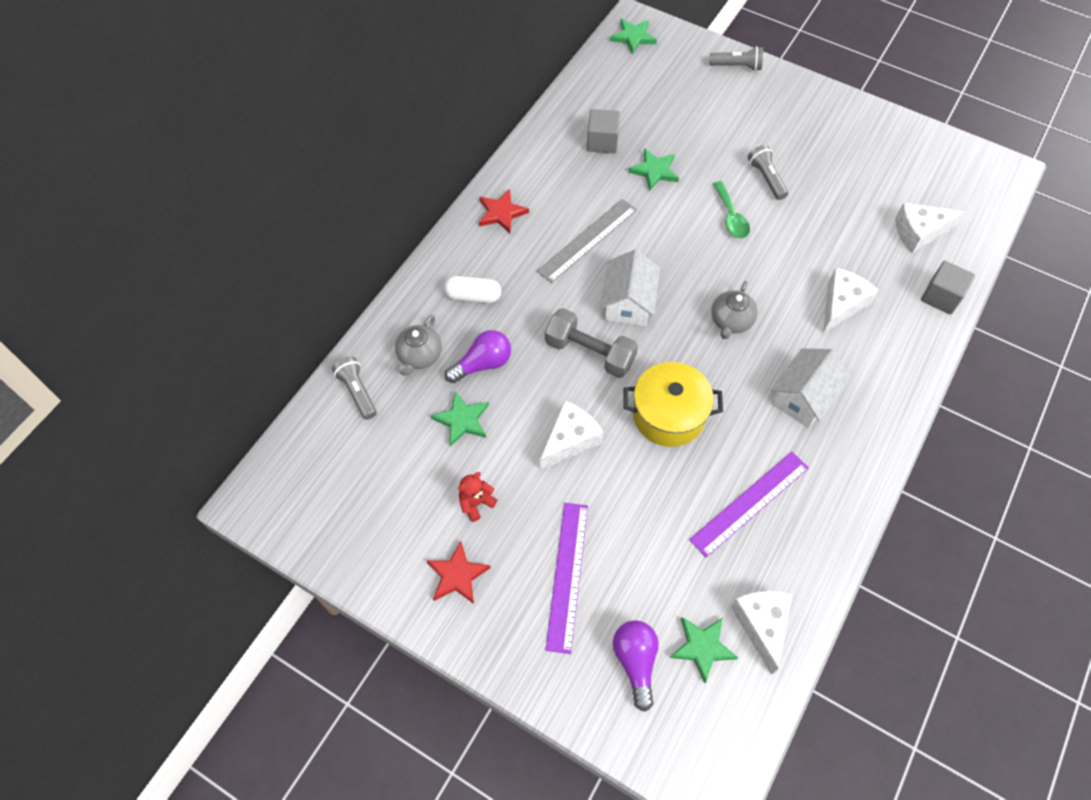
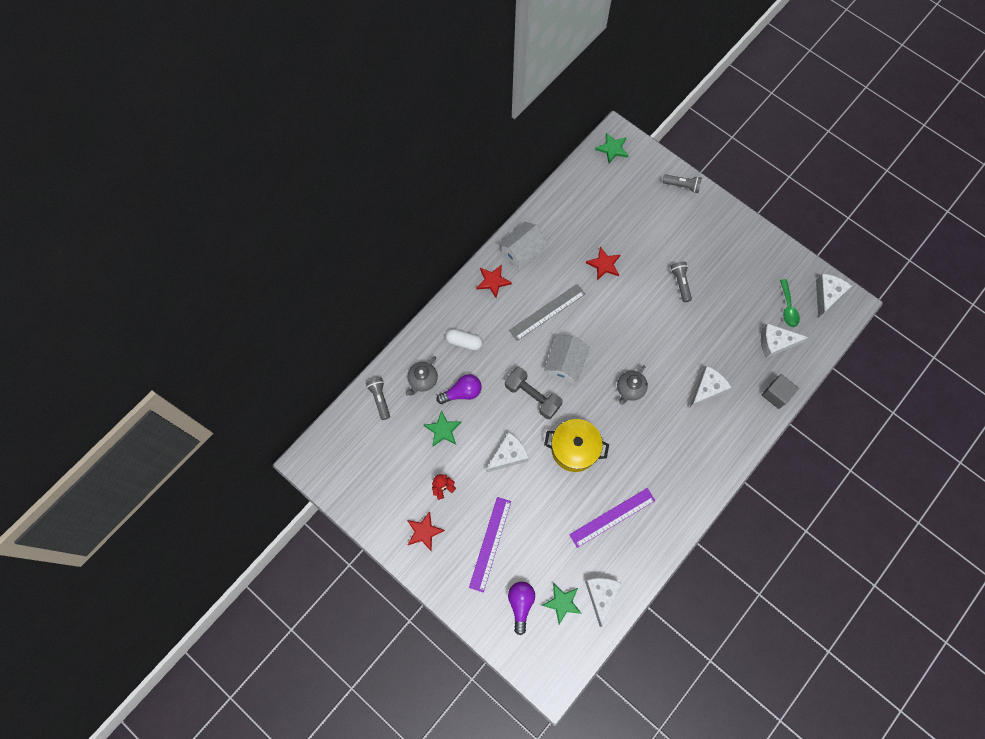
camera: 10 degrees right, 10 degrees up
grey cube [587,109,620,154] -> none
green star [628,148,679,191] -> red star [586,247,620,280]
green spoon [713,181,750,238] -> green spoon moved to [780,279,800,327]
white house [771,348,850,428] -> white house moved to [498,222,547,270]
none -> white cheese [816,274,851,318]

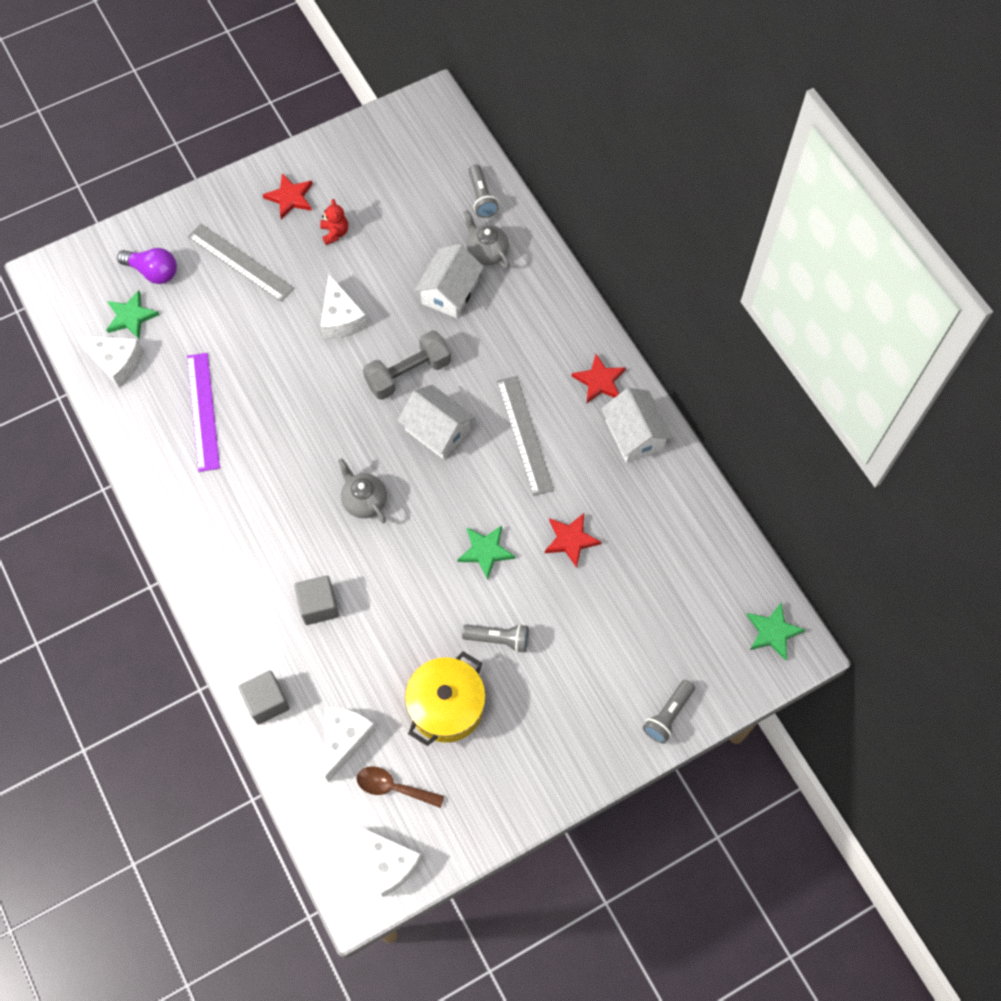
camera: 110 degrees right, 5 degrees down
grey flashlight [366,378,390,420] -> grey flashlight turned 75 degrees clockwise [469,164,499,218]
green star [424,410,462,447] -> green star moved to [457,526,515,580]
purple light bulb [436,374,481,404] -> white house [414,244,484,318]
white capsule [445,329,483,351] -> none
purple ruler [469,497,511,593] -> grey ruler [188,224,294,302]
yellow pot [544,419,609,472] -> yellow pot moved to [405,651,486,746]
white cheese [690,366,732,408] -> grey cube [294,575,339,625]
green spoon [780,279,800,327] -> brown spoon [356,766,444,808]

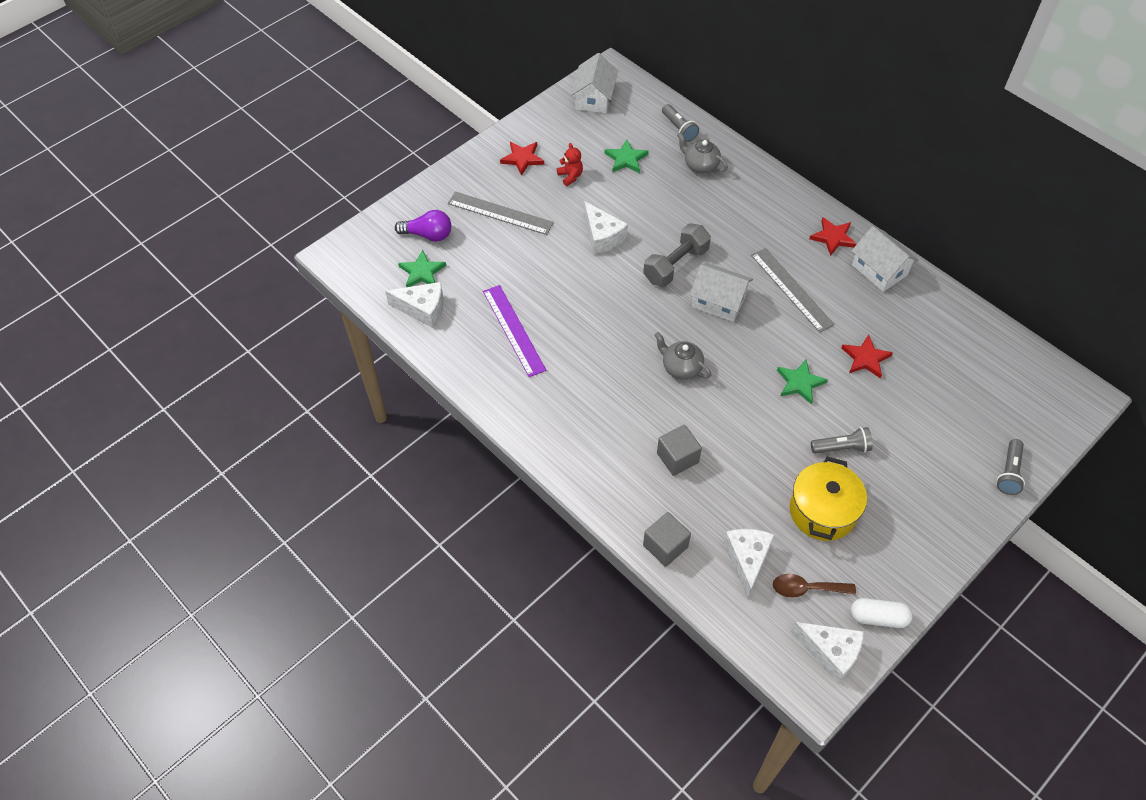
camera: 15 degrees left, 10 degrees down
white house [414,244,484,318] -> white house moved to [571,53,618,113]
green star [747,603,805,661] -> green star moved to [604,139,649,173]
none -> white capsule [851,598,913,628]

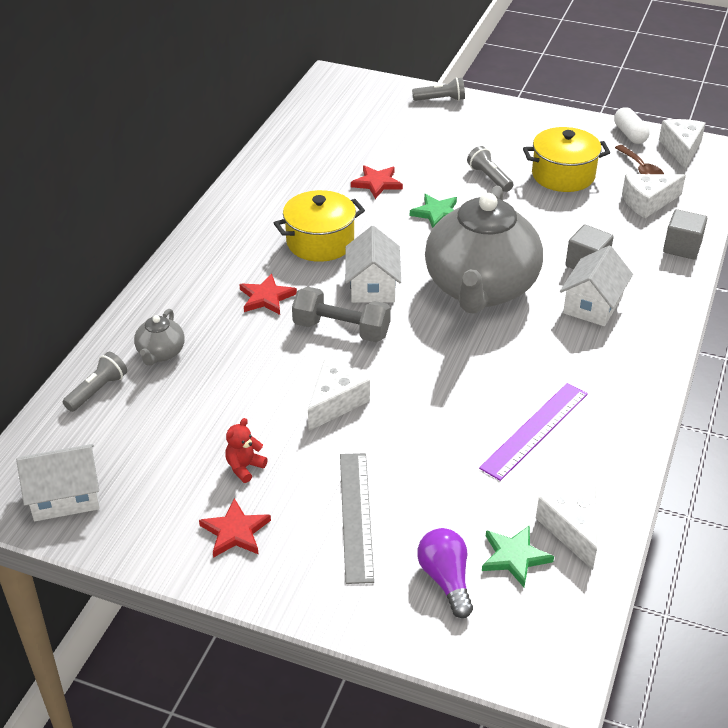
camera: 115 degrees left, 15 degrees down
green star [604,139,649,173] -> none
grey teapot [655,332,711,380] -> grey teapot [425,186,543,314], size x2.48
grey ruler [751,248,835,333] -> yellow pot [274,190,365,262]
red star [809,217,857,256] -> red star moved to [239,274,297,315]
white house [852,226,919,292] -> white house moved to [560,245,633,326]

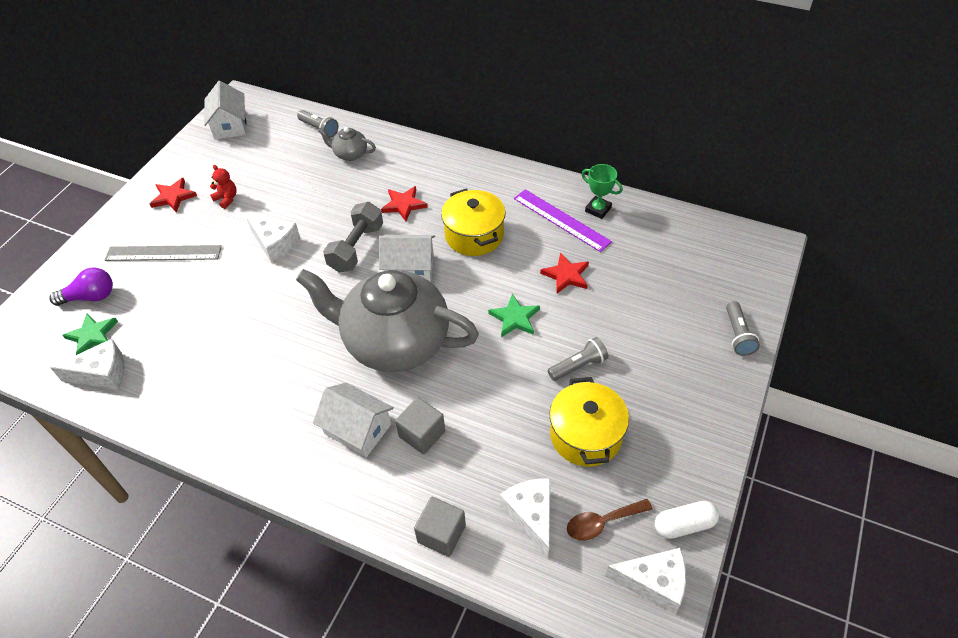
camera: 95 degrees right, 10 degrees up
purple ruler [479,383,588,481] -> purple ruler moved to [514,189,612,252]
none -> green trophy [581,164,623,219]

